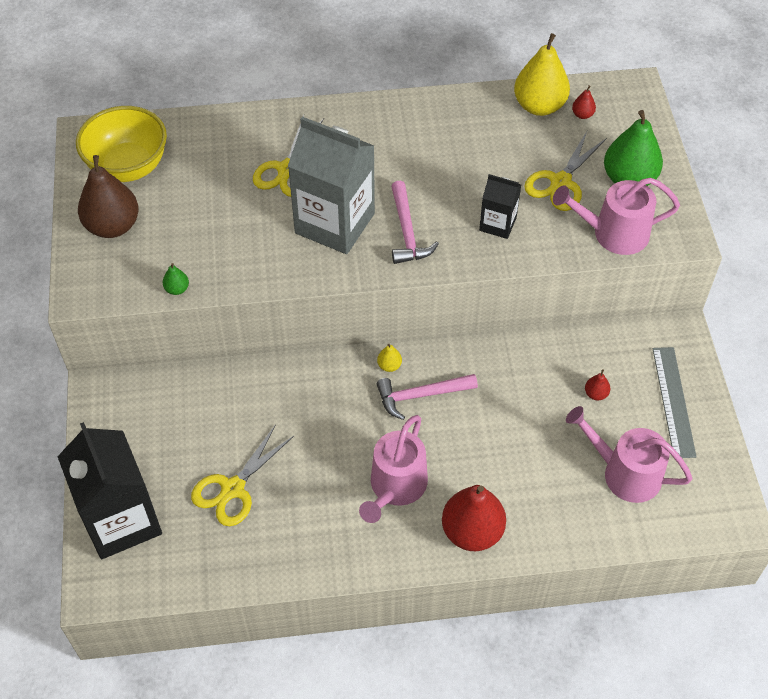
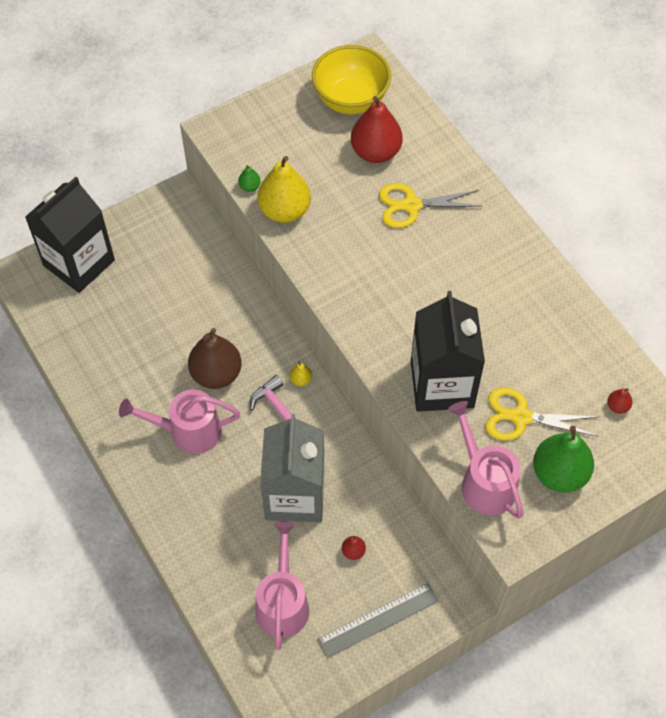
camera: 65 degrees right, 5 degrees up
brown pear [78,155,139,238] -> brown pear moved to [188,328,242,389]
yellow scissors [191,424,294,526] -> none
grey carton [288,117,375,254] -> grey carton moved to [260,414,325,522]
pink hammer [391,181,439,264] -> none
red pear [442,485,506,551] -> red pear moved to [351,96,403,163]
black carton [479,174,521,239] -> black carton [411,291,485,412], size x1.99
yellow pear [514,33,570,116] -> yellow pear moved to [258,156,311,223]

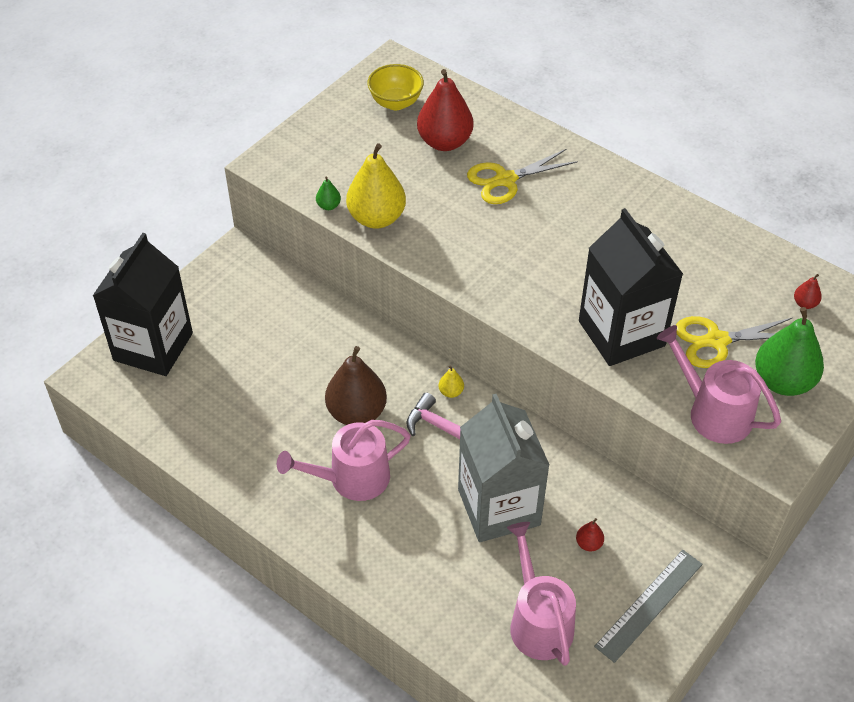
camera: 20 degrees left, 10 degrees down
yellow bowl [312,45,391,114] -> yellow bowl [367,64,424,110], size x0.66

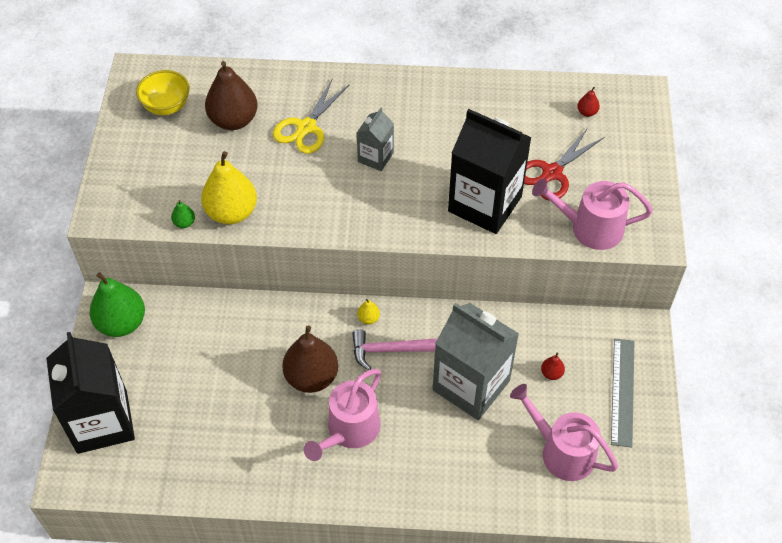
camera: 35 degrees left, 5 degrees up
red pear [417,69,473,151] -> brown pear [205,61,258,130]
yellow scissors [676,316,793,368] -> red scissors [524,128,603,201]
green pear [755,307,824,396] -> green pear moved to [90,272,145,337]
none -> grey carton [357,108,394,171]

